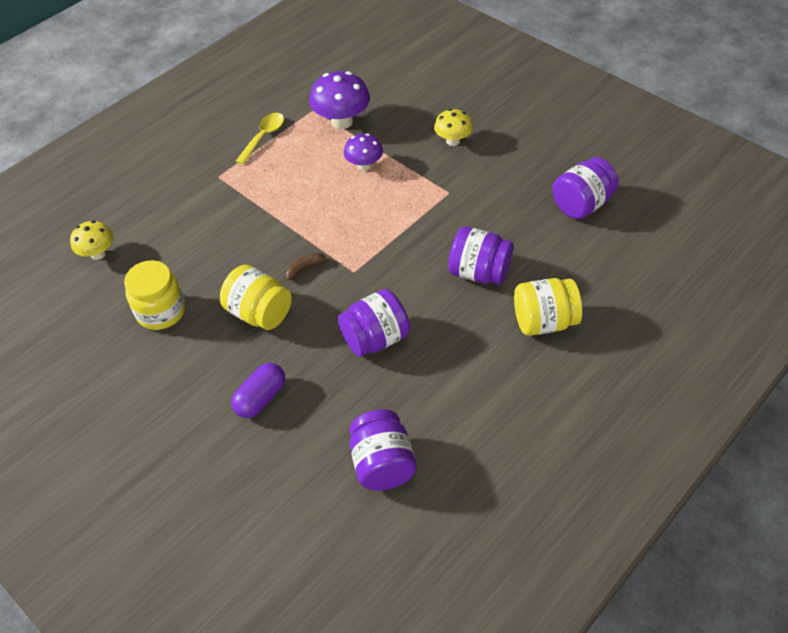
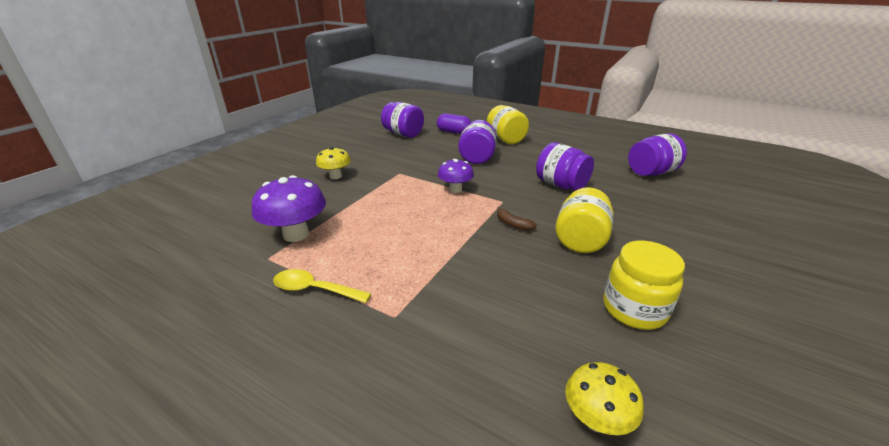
camera: 105 degrees left, 20 degrees down
purple capsule [231,363,285,418] -> purple capsule moved to [437,114,471,134]
purple mushroom [344,133,383,171] -> purple mushroom moved to [438,159,474,193]

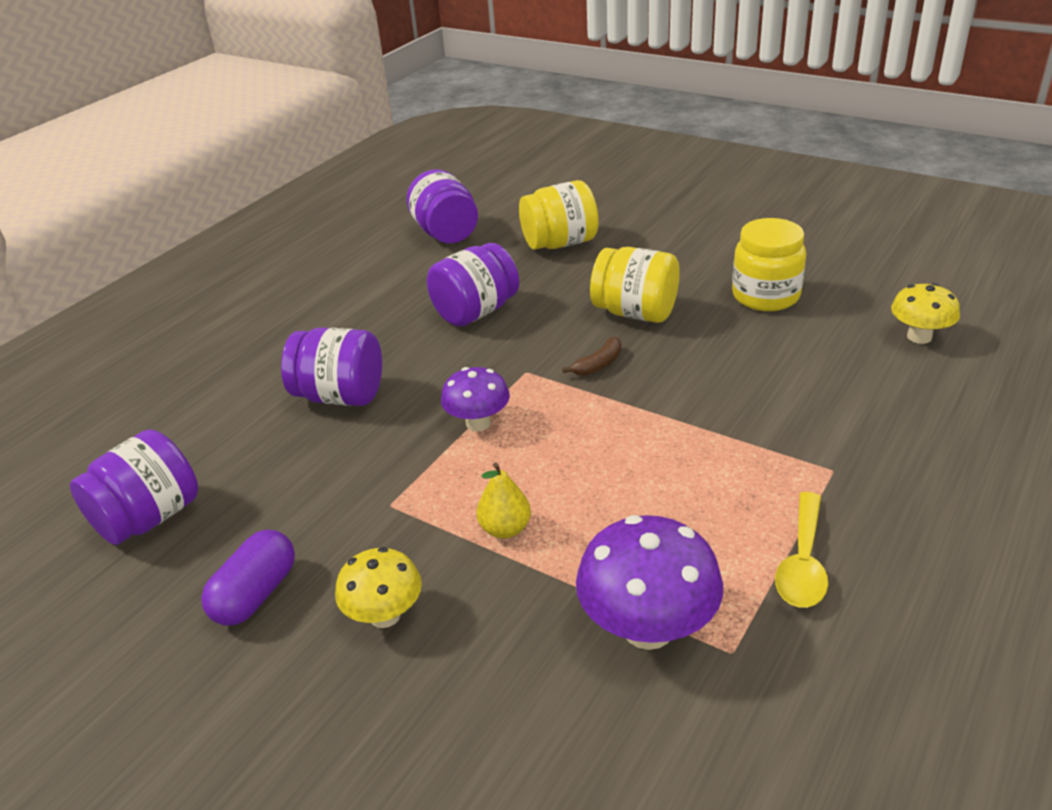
camera: 85 degrees left, 5 degrees up
purple capsule [437,114,471,134] -> purple capsule moved to [201,530,295,625]
yellow jar [487,105,529,144] -> yellow jar moved to [519,180,599,250]
none -> yellow pear [476,462,531,539]

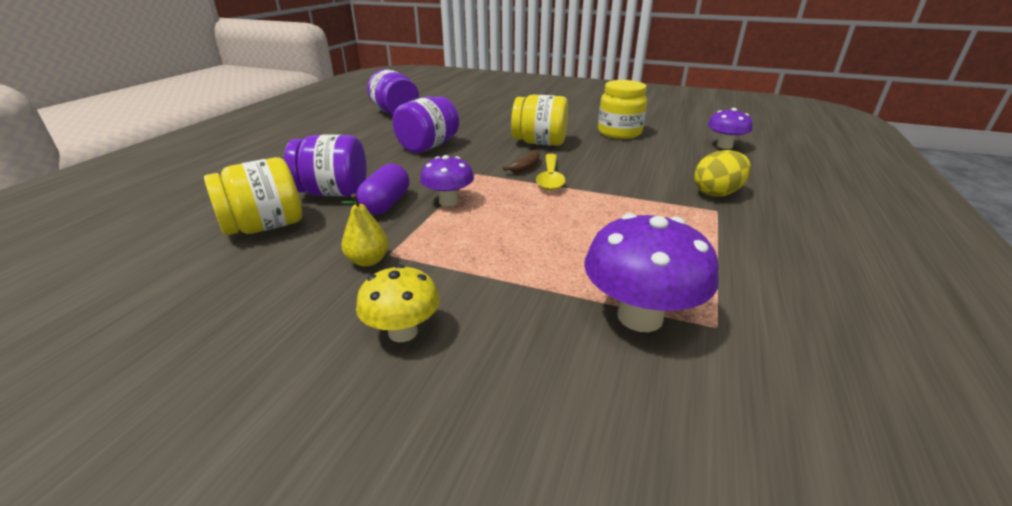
camera: 15 degrees left, 5 degrees down
purple jar [70,430,198,545] -> none
purple capsule [201,530,295,625] -> purple capsule moved to [356,164,409,215]
yellow pear [476,462,531,539] -> yellow pear moved to [341,193,389,267]
yellow jar [519,180,599,250] -> yellow jar moved to [204,157,302,235]
yellow spoon [775,492,828,608] -> yellow spoon moved to [536,154,566,191]
yellow mushroom [891,283,960,344] -> purple mushroom [708,108,753,149]
none -> yellow egg [694,150,751,197]

